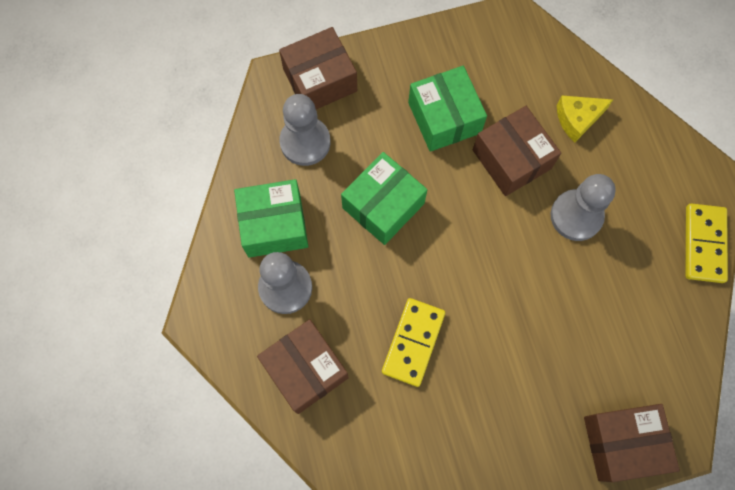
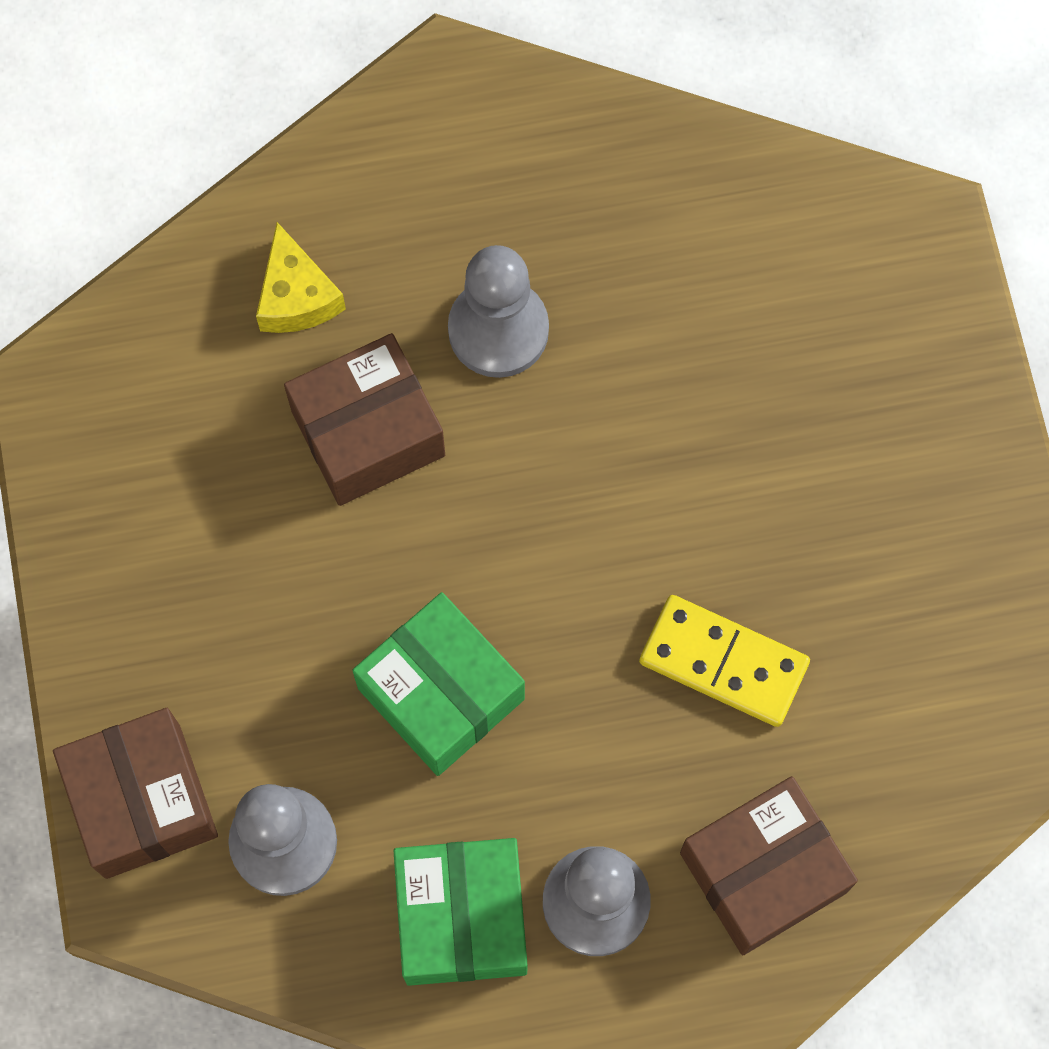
camera: 85 degrees left, 0 degrees up
green box [408,66,487,152] -> none
brown box [584,404,680,482] -> none
yellow domino [685,203,728,283] -> none

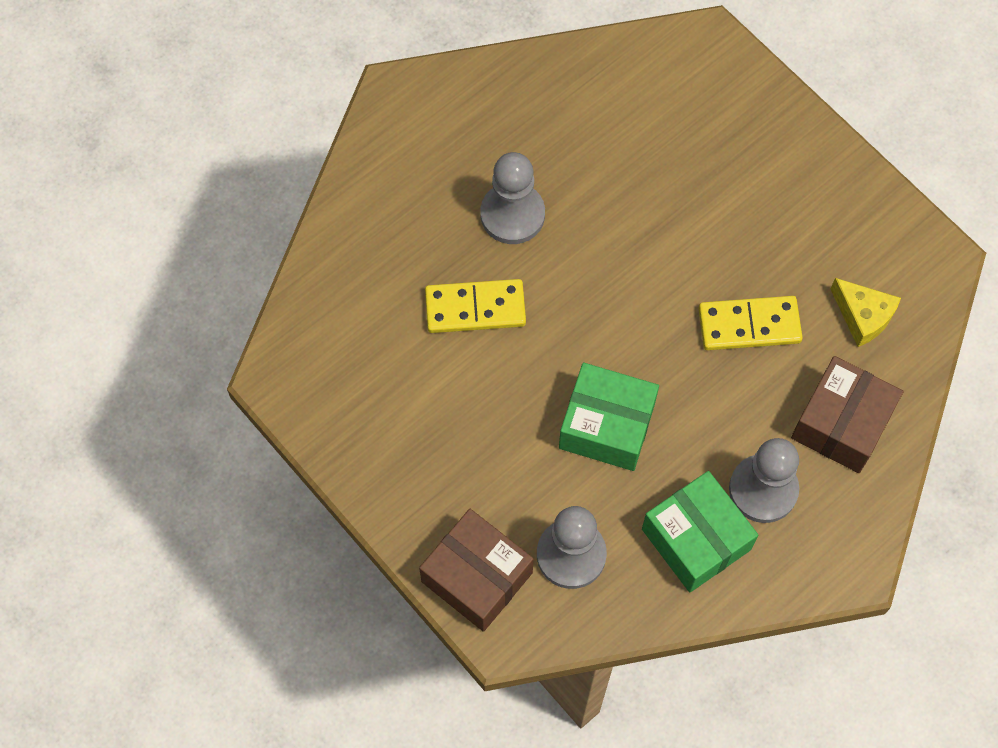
camera: 30 degrees left, 5 degrees down
yellow cheese [256,222,346,333] -> yellow cheese moved to [831,278,901,347]
brown box [284,333,445,506] -> yellow domino [425,279,526,333]

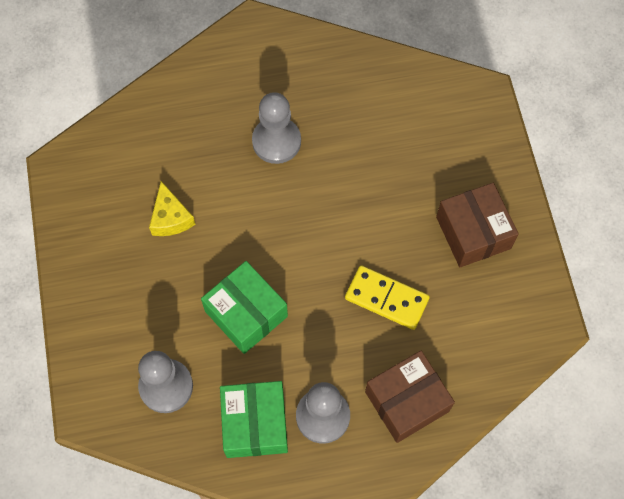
camera: 30 degrees right, 0 degrees up
brown box [419,509,534,632] -> brown box moved to [436,183,519,268]
yellow domino [425,279,526,333] -> none
yellow cheese [831,278,901,347] -> yellow cheese moved to [149,181,196,236]

